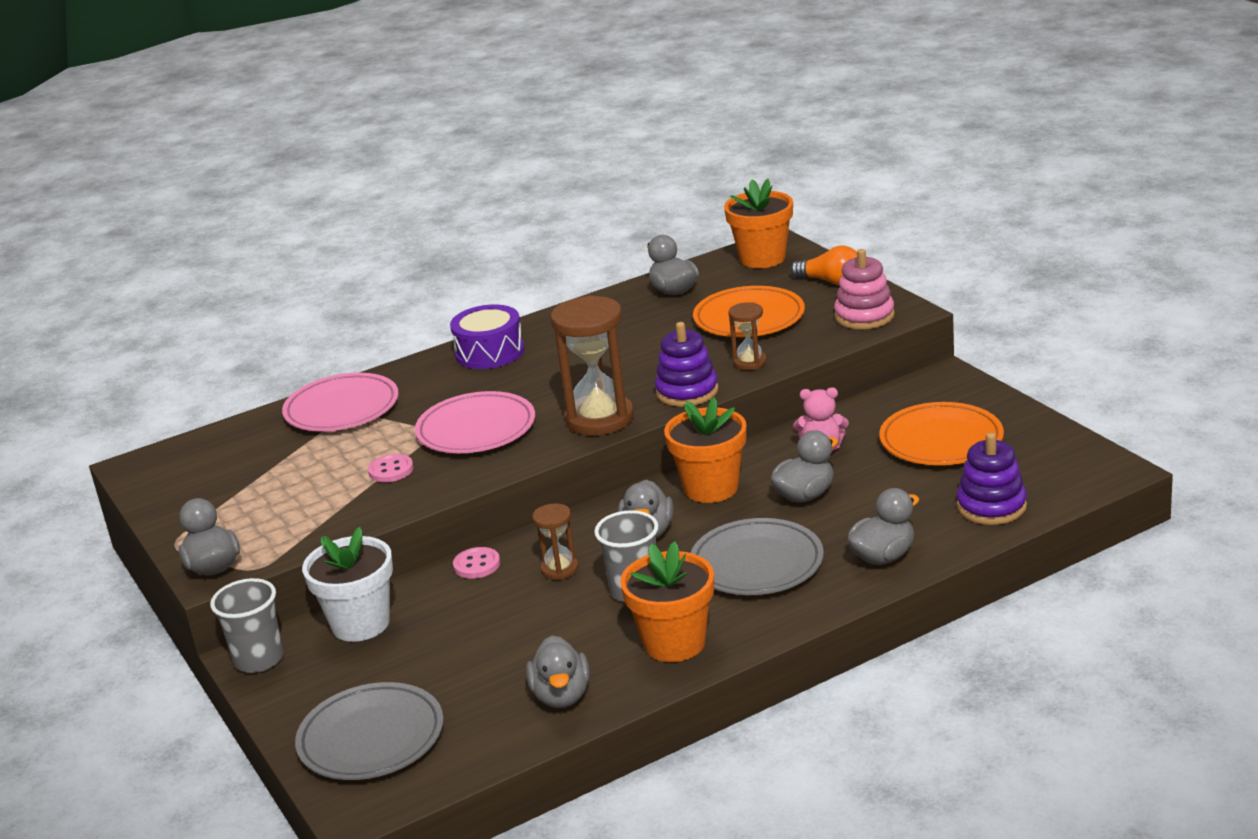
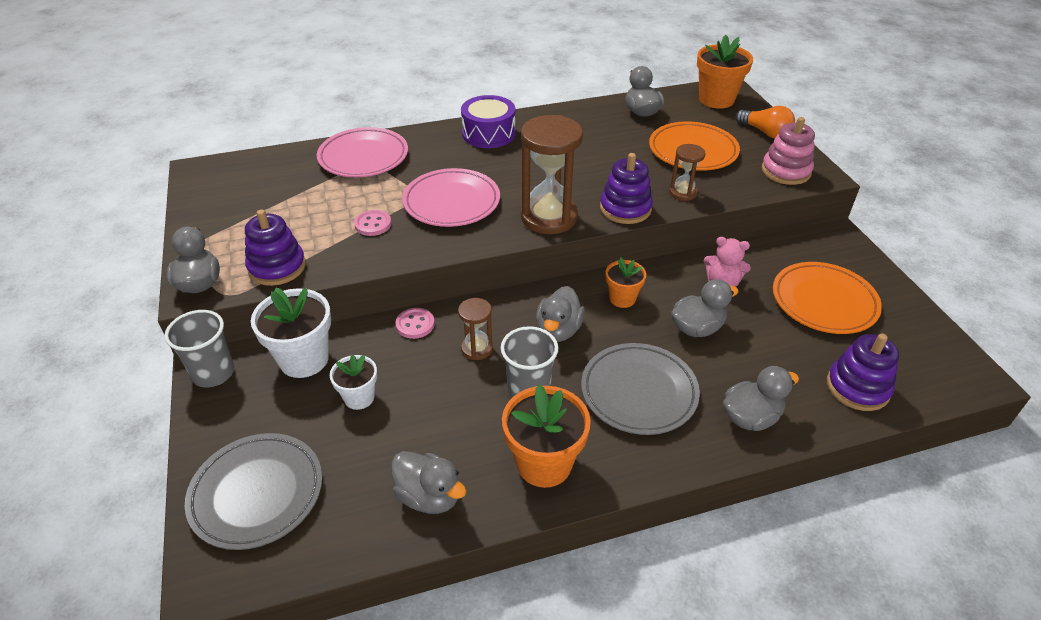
camera: 10 degrees right, 15 degrees up
grey duck [526,635,590,708] -> grey duck turned 60 degrees counterclockwise [391,451,467,514]
orange flower pot [664,397,747,503] -> orange flower pot [605,257,646,308], size x0.59
none -> purple stacking toy [245,210,306,286]
none -> white flower pot [330,355,377,410]

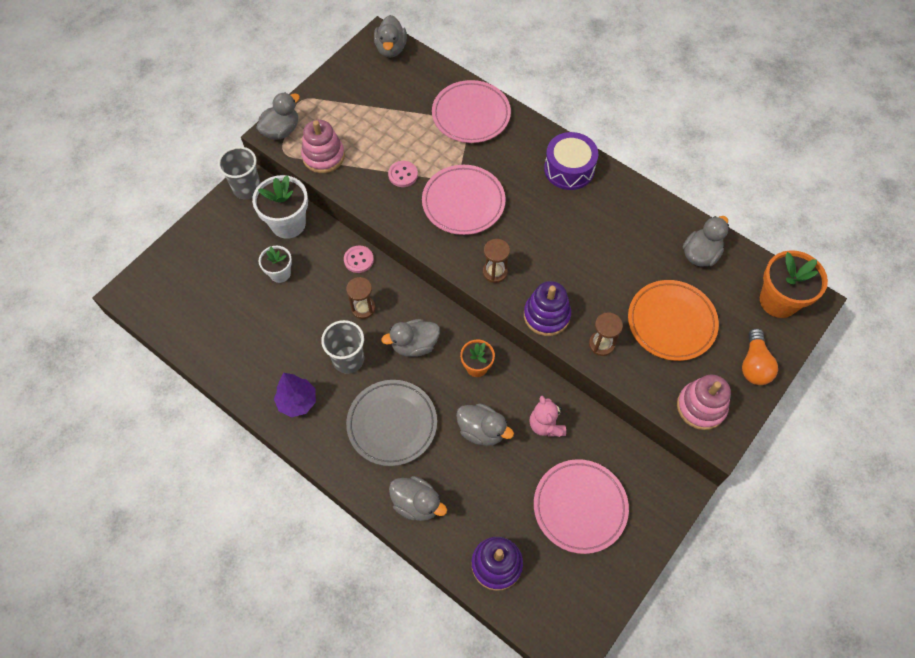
camera: 55 degrees right, 20 degrees up
grey plate [185,433,322,550] -> none
purple stacking toy [245,210,306,286] -> pink stacking toy [301,120,345,173]
grey duck [391,451,467,514] -> grey duck moved to [374,15,407,57]
orange flower pot [502,384,591,488] -> purple tree [274,373,316,417]
brown hourglass [521,115,583,234] -> brown hourglass [483,239,510,283], size x0.51
orange plate [773,262,882,334] -> pink plate [534,459,629,554]

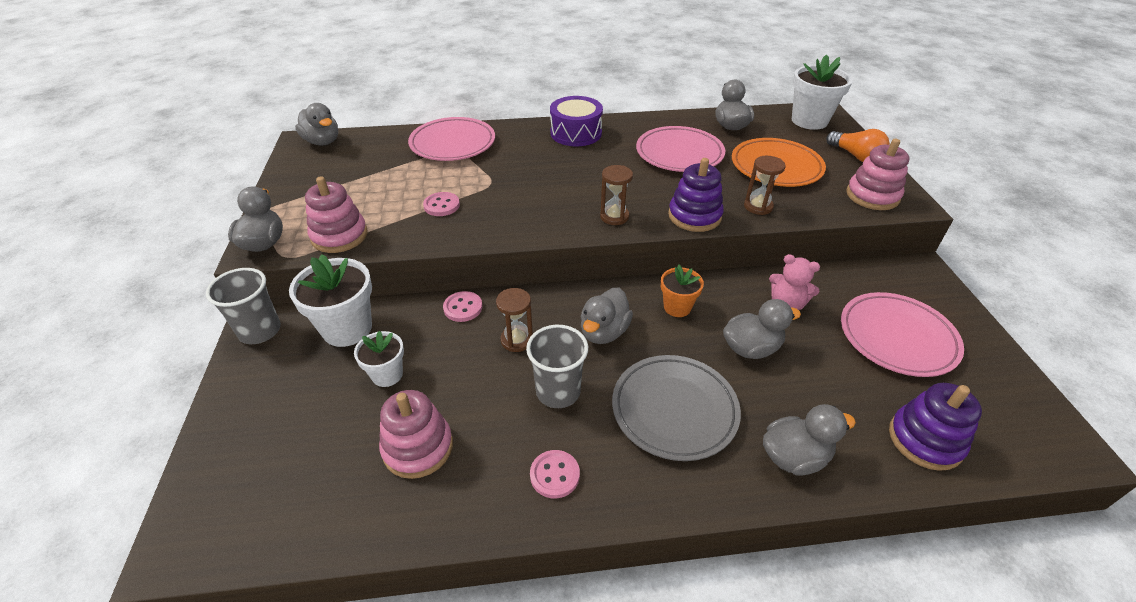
camera: 45 degrees left, 20 degrees down
purple tree [274,373,316,417] -> pink button [530,450,580,498]
pink plate [422,165,506,235] -> pink plate moved to [636,126,725,172]
orange flower pot [760,250,828,318] -> white flower pot [792,55,853,130]
none -> pink stacking toy [379,390,453,479]

